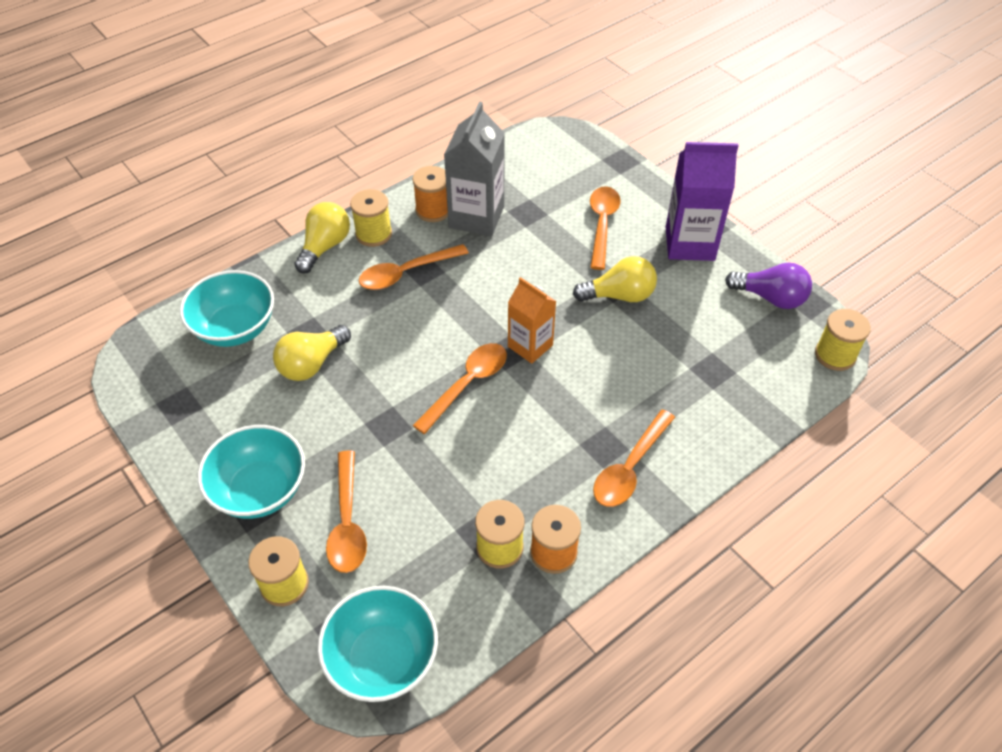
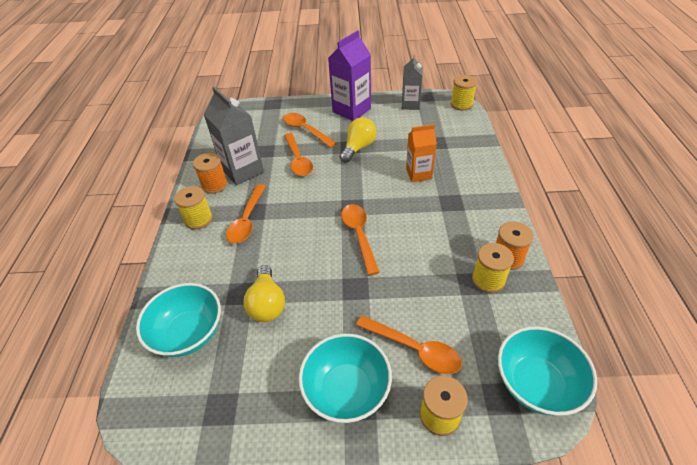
camera: 50 degrees left, 5 degrees down
yellow light bulb [294,202,350,274] -> none
orange carton [508,277,556,364] -> orange carton moved to [406,124,437,182]
orange spoon [593,409,675,507] -> orange spoon moved to [284,133,313,176]
purple light bulb [725,262,812,309] -> grey carton [402,55,423,110]

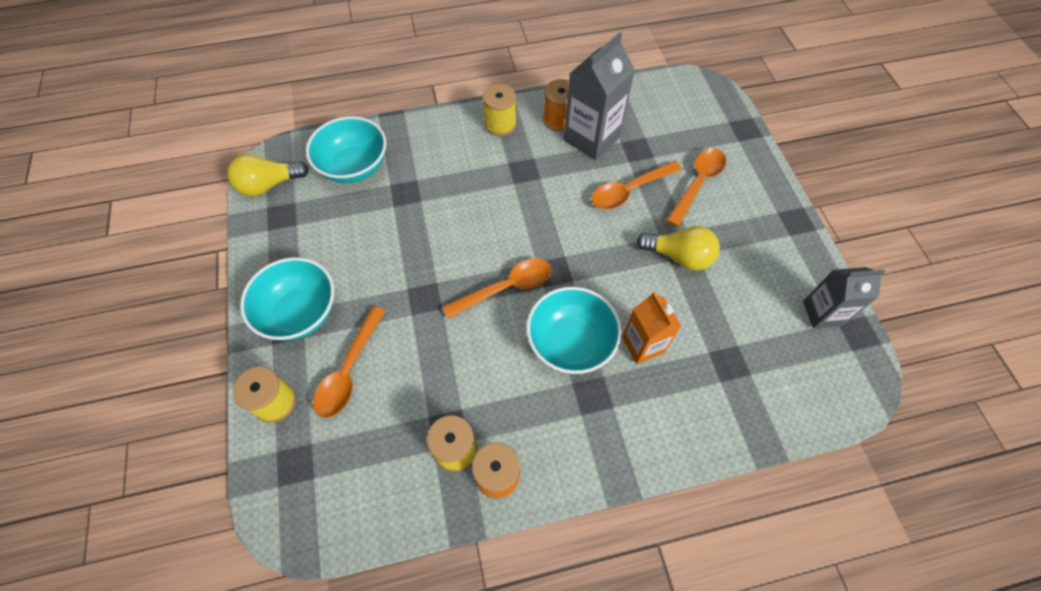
camera: 75 degrees right, 15 degrees up
orange spoon [226,184,266,244] -> none
yellow light bulb [244,265,285,322] -> yellow light bulb moved to [227,154,309,197]
purple carton [328,30,371,121] -> none
yellow spool [451,75,477,111] -> none
turquoise bowl [498,326,597,416] -> turquoise bowl moved to [526,287,622,374]

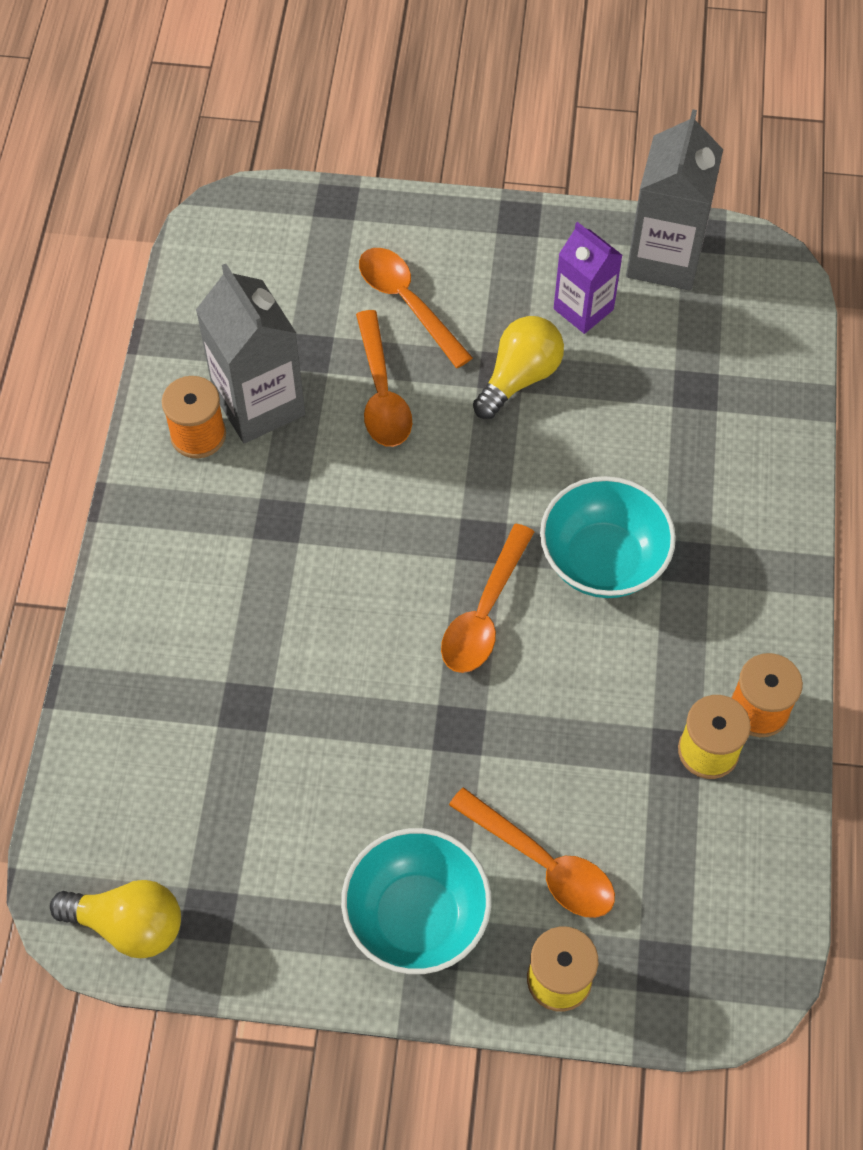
camera: 70 degrees left, 0 degrees up
yellow light bulb [227,154,309,197] -> yellow light bulb turned 75 degrees counterclockwise [50,880,181,958]
turquoise bowl [306,116,386,183] -> none
orange spoon [442,258,552,319] -> orange spoon turned 150 degrees counterclockwise [441,524,534,673]
yellow spool [482,84,516,136] -> none
orange carton [622,292,681,364] -> none
grey carton [803,267,886,329] -> grey carton [626,109,723,291], size x1.56
none -> purple carton [554,222,623,334]

